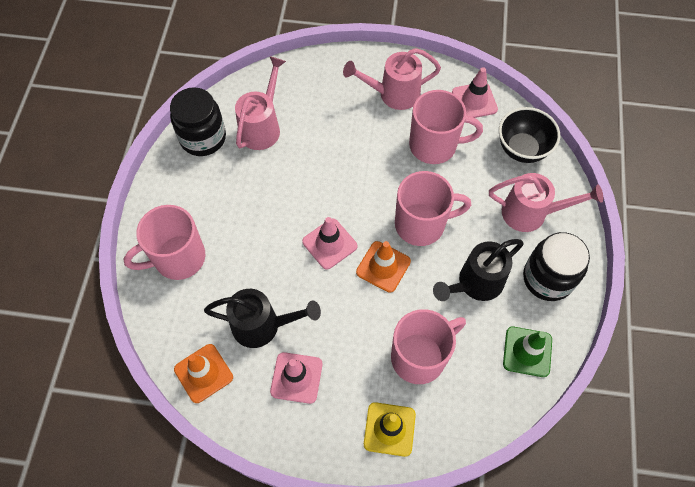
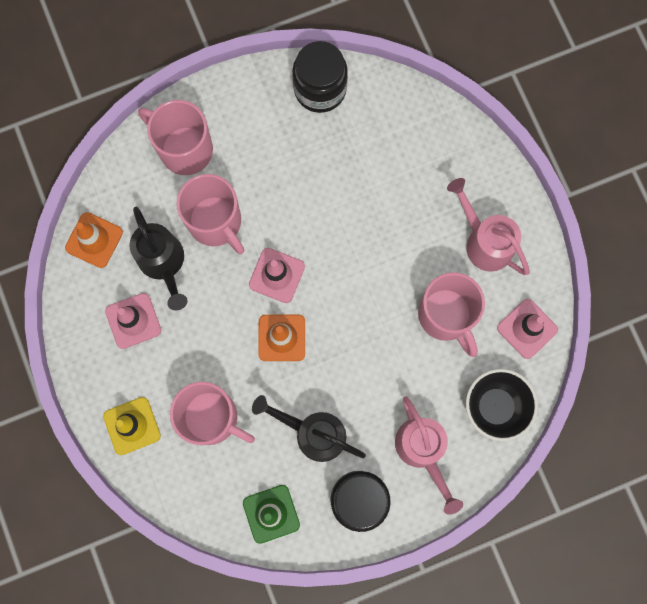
camera: 60 degrees right, 15 degrees up
pink watering can [235,56,286,150] -> none
pink mug [395,171,471,246] -> pink mug moved to [176,174,244,254]

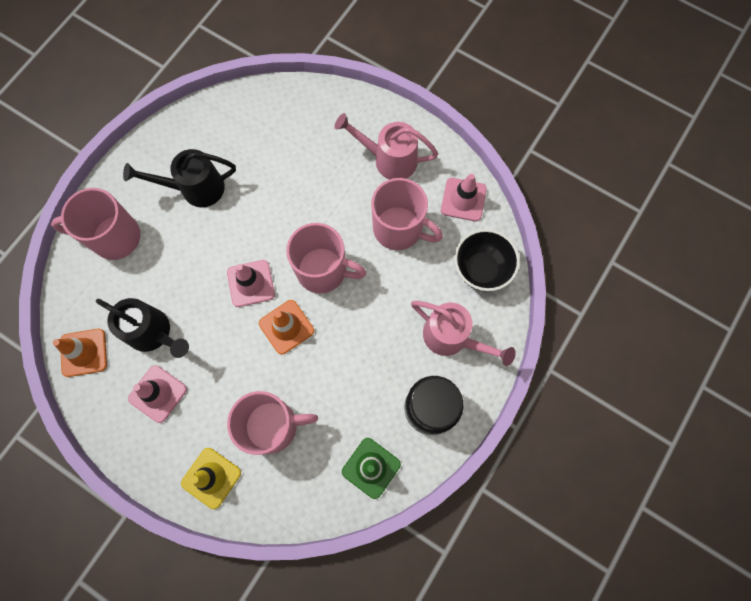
camera: 35 degrees left, 5 degrees down
pink mug [176,174,244,254] -> pink mug moved to [286,223,366,293]
black watering can [252,395,366,462] -> black watering can moved to [123,149,236,207]
black jar [293,41,348,113] -> none

